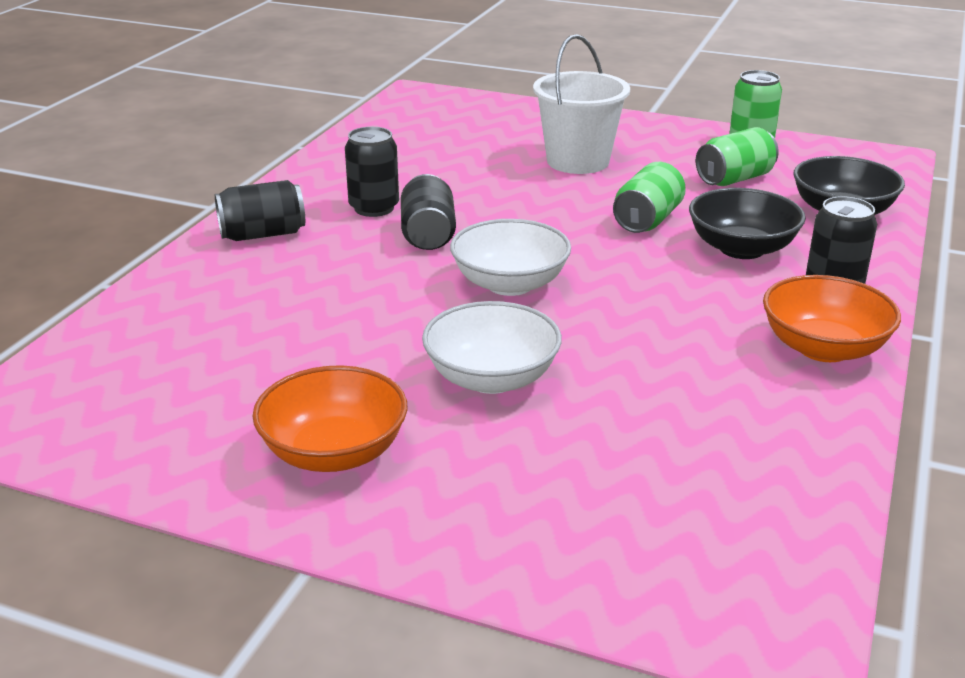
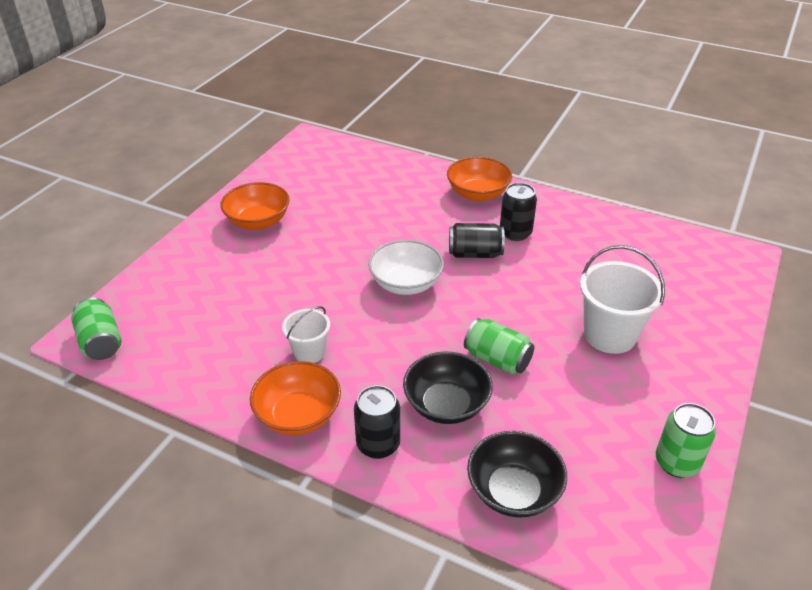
camera: 95 degrees right, 10 degrees up
black can [215,180,305,241] -> orange bowl [447,157,512,201]
white bowl [422,301,562,394] -> none
green can [696,127,779,186] -> green can moved to [71,297,122,360]
none -> white bucket [282,306,330,363]

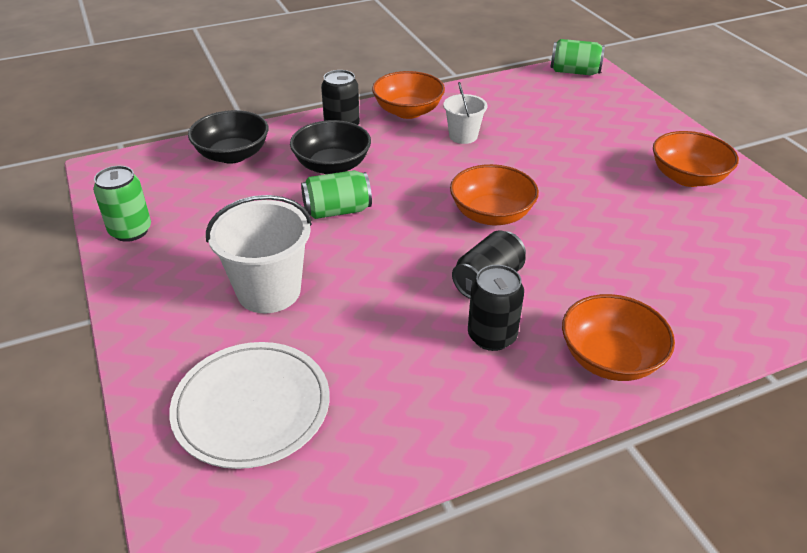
camera: 130 degrees right, 0 degrees up
white bowl [368,240,444,295] -> orange bowl [450,164,539,225]
none -> white plate [169,342,330,469]

